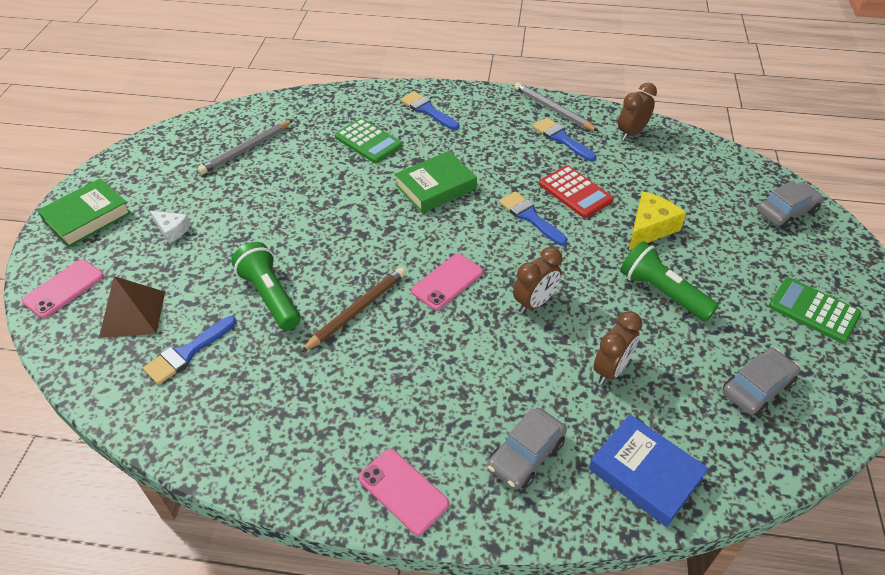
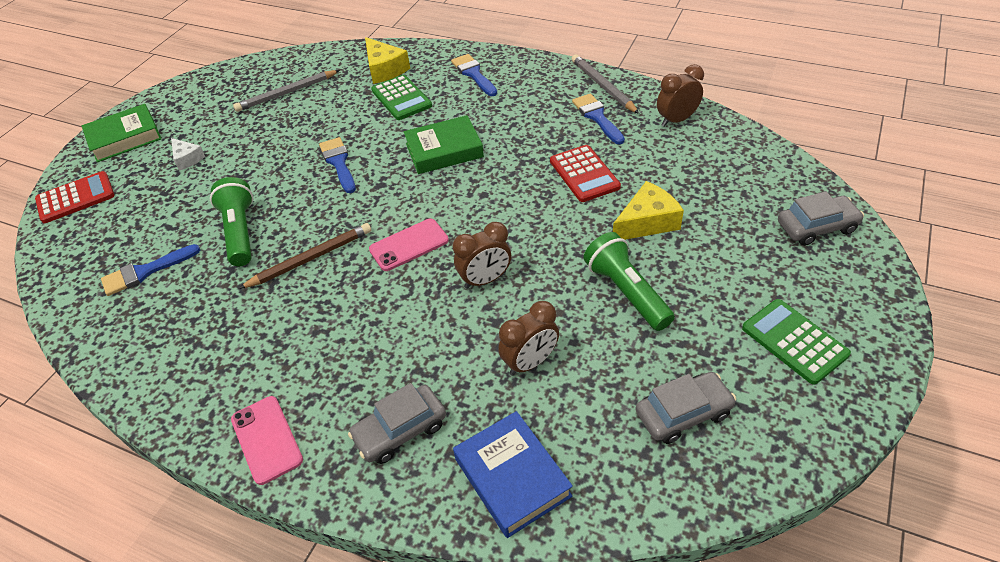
camera: 20 degrees right, 0 degrees up
pink phone [22,259,104,318] -> red calculator [35,171,114,223]
brown pyramid [99,276,165,338] -> none
blue brush [499,191,567,246] -> blue brush moved to [319,137,356,193]
none -> yellow cheese [365,37,410,84]

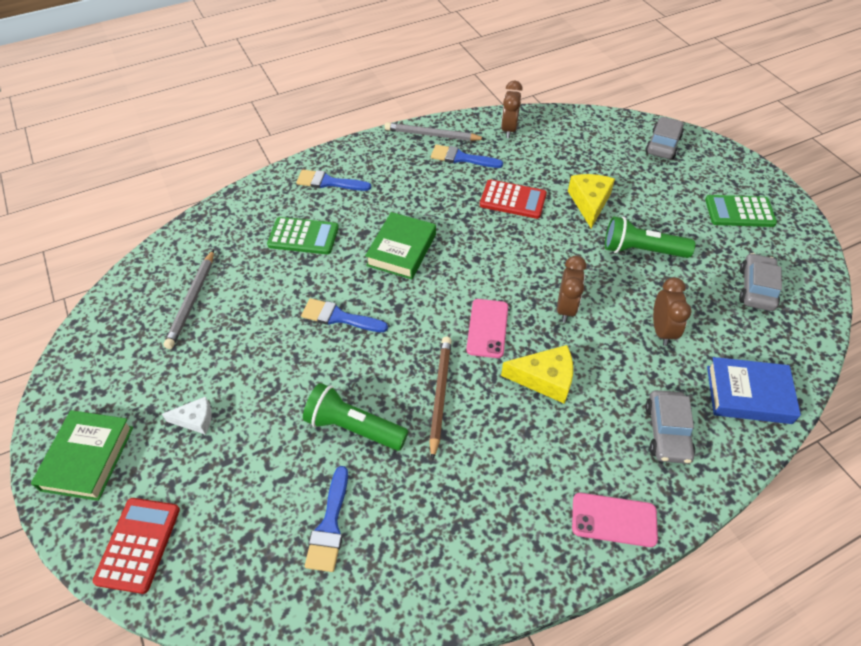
camera: 55 degrees left, 5 degrees up
yellow cheese [365,37,410,84] -> yellow cheese moved to [501,345,573,404]

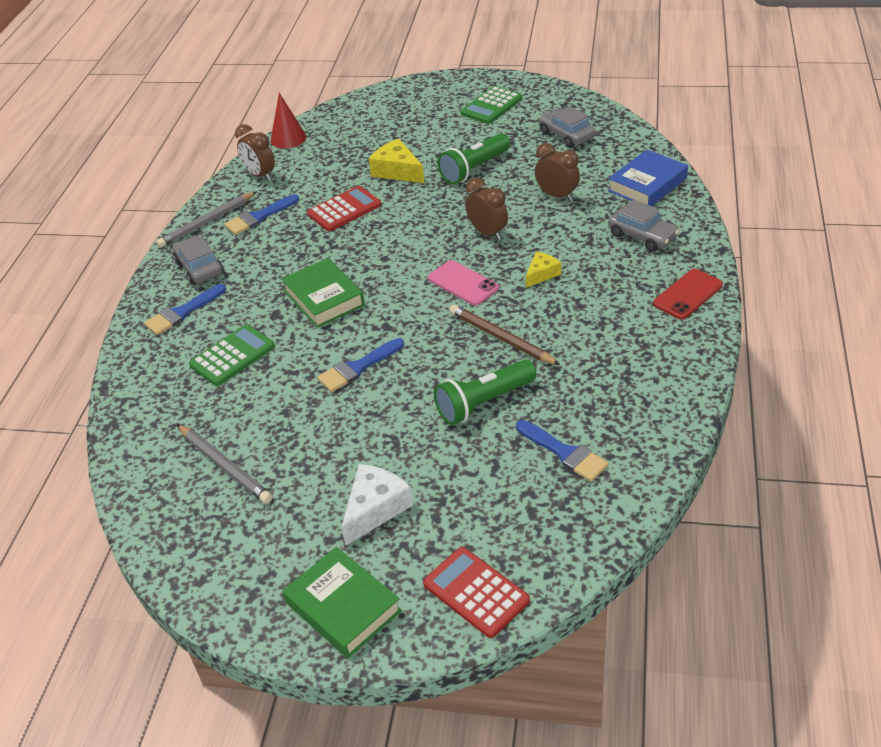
camera: 50 degrees left, 10 degrees down
white cheese [162,396,212,435] -> white cheese [341,464,413,545], size x1.61
yellow cheese [501,345,573,404] -> yellow cheese [526,252,561,288], size x0.62
pink phone [572,493,658,547] -> red phone [653,269,723,319]
grey car [645,117,684,159] -> grey car moved to [172,236,224,285]
none -> red cone [271,93,307,149]

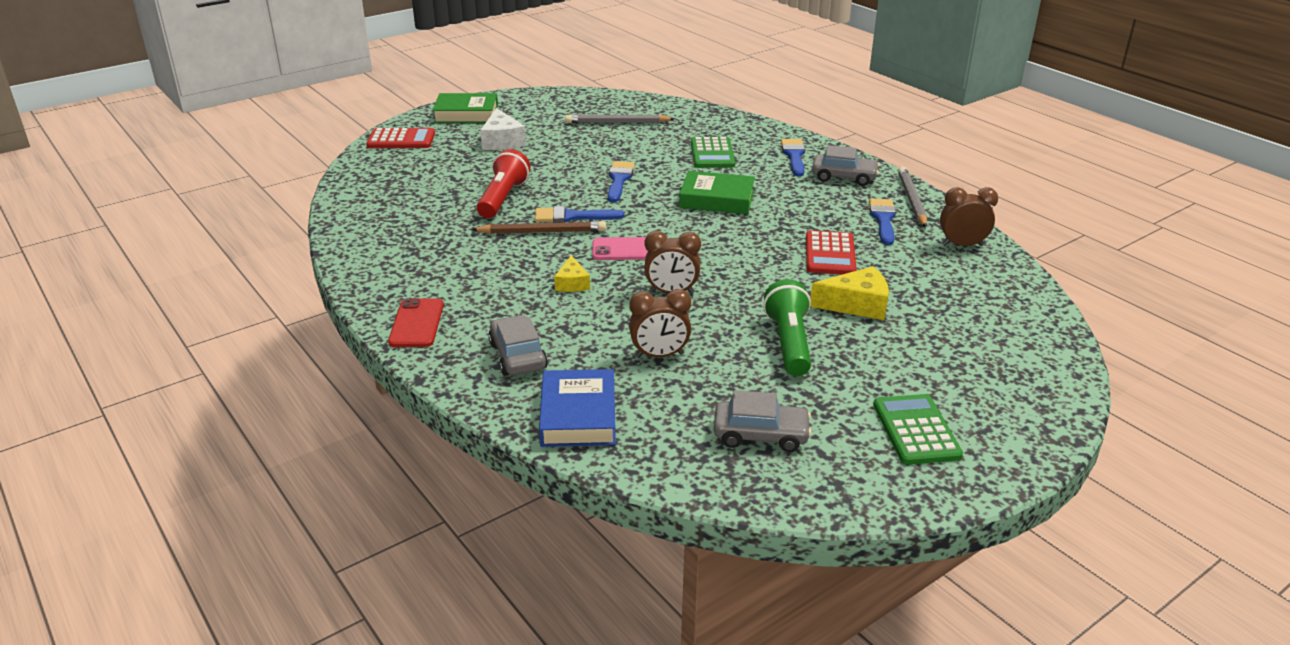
camera: 130 degrees right, 10 degrees down
red cone [271,93,307,149] -> none
green flashlight [434,360,536,425] -> red flashlight [477,149,530,218]
blue brush [516,420,609,482] -> blue brush moved to [535,206,624,223]
grey car [608,200,679,252] -> grey car turned 75 degrees clockwise [488,315,548,376]

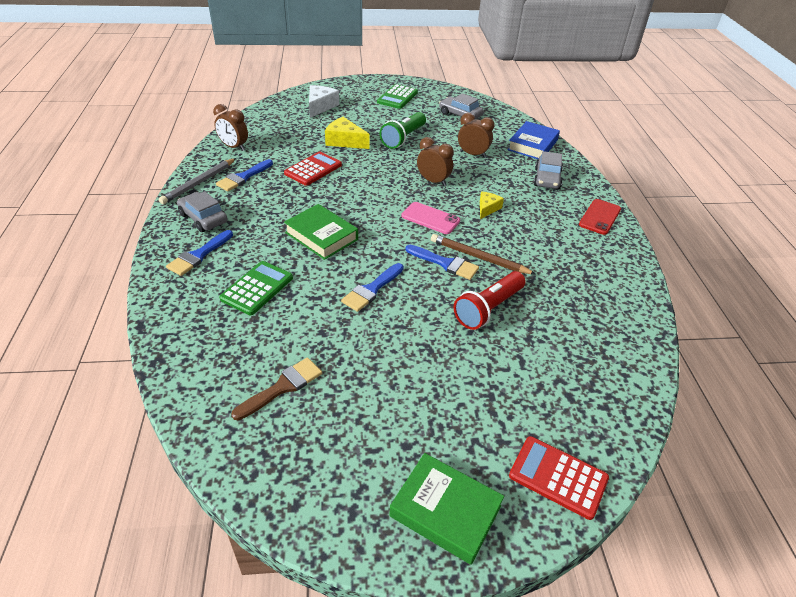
camera: 150 degrees left, 10 degrees up
white cheese [480,108,526,150] -> white cheese moved to [309,85,339,118]
grey pencil [565,115,675,123] -> brown brush [231,357,322,420]

